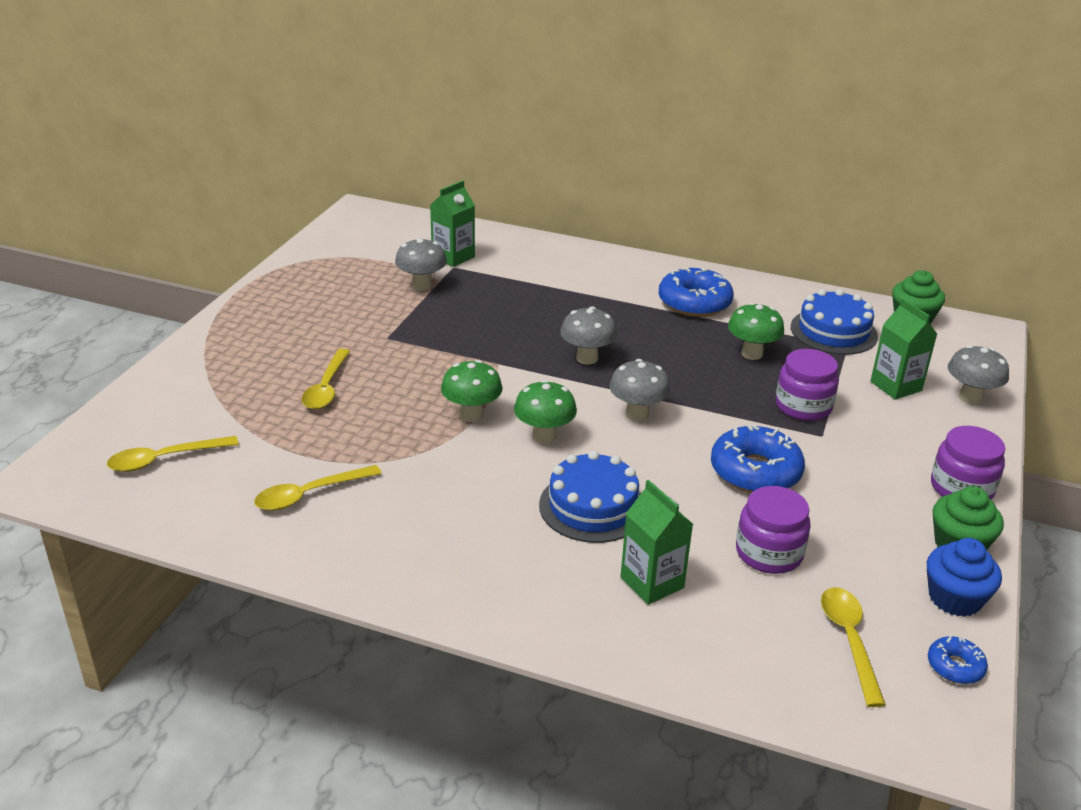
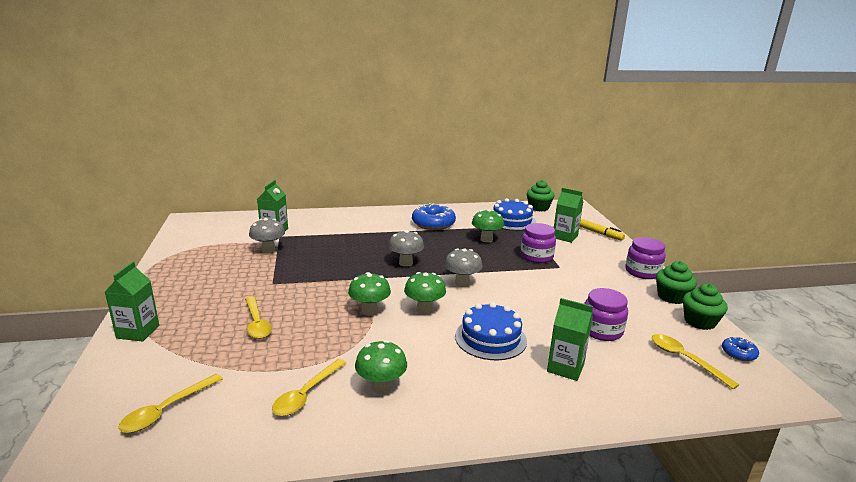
camera: 30 degrees left, 10 degrees down
blue donut [711,425,805,493] -> none
blue cupcake [927,538,1002,617] -> green cupcake [683,284,728,330]
grey mushroom [948,345,1009,405] -> yellow marker [579,219,625,241]
none -> green carton [104,261,159,341]
none -> green mushroom [355,340,407,394]

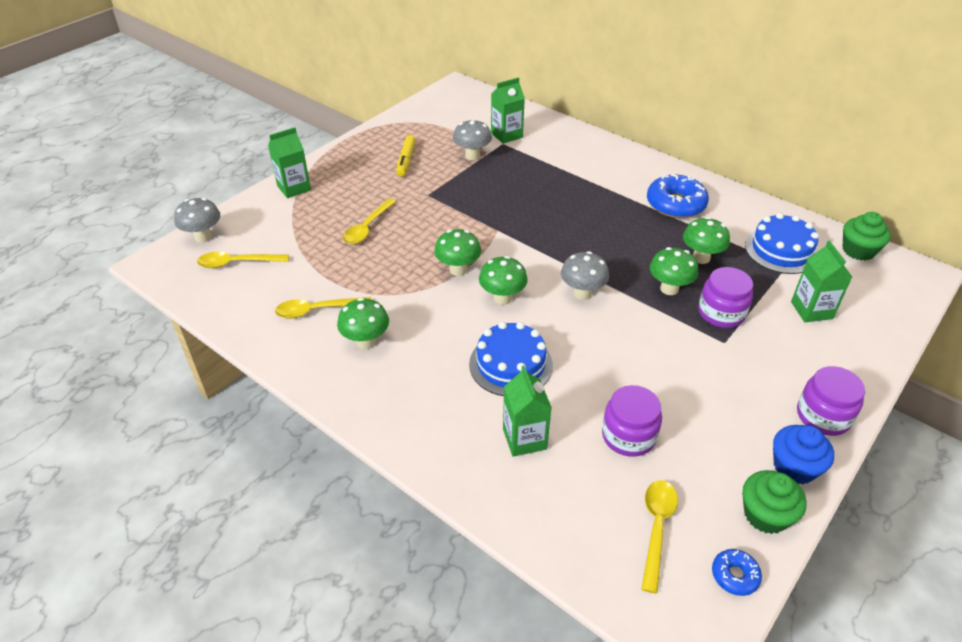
camera: 50 degrees right, 20 degrees up
grey mushroom [388,230,424,267] -> grey mushroom moved to [174,198,221,243]
yellow marker [579,219,625,241] -> yellow marker moved to [396,135,416,176]
green cupcake [656,261,697,304] -> blue cupcake [773,425,834,485]
none -> green mushroom [650,247,698,295]

